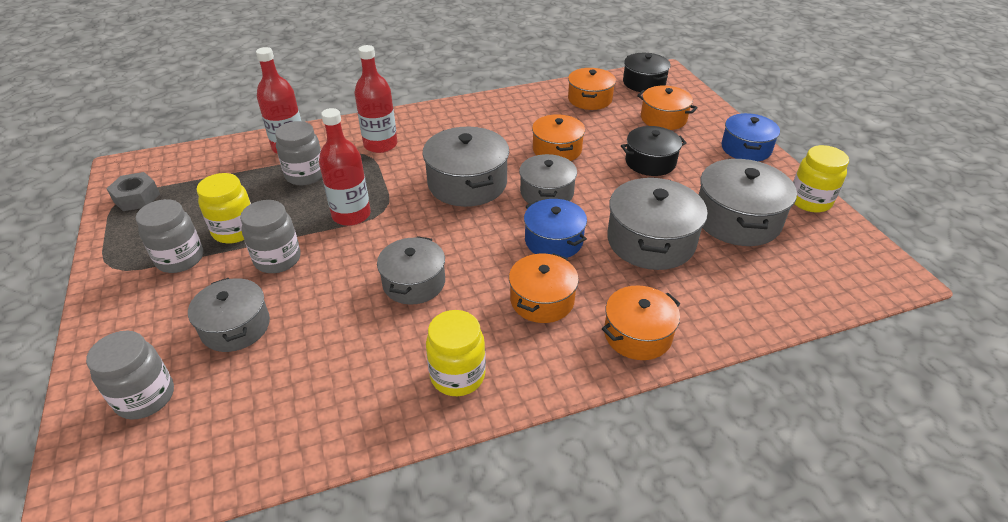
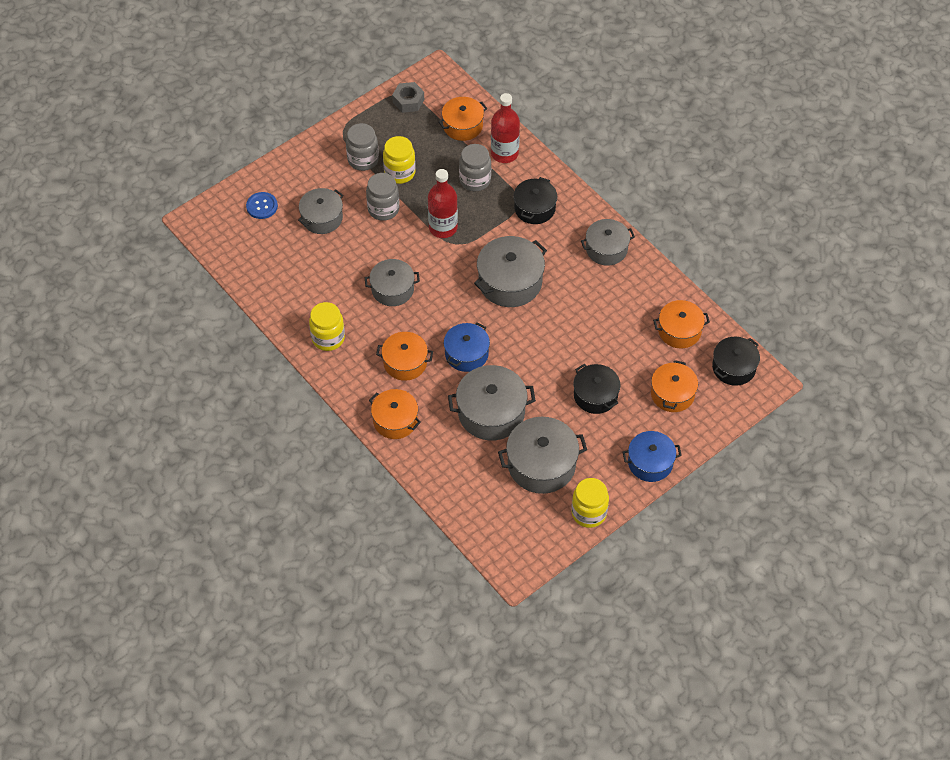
camera: 70 degrees right, 15 degrees up
grey jar [86,331,174,420] -> blue button [246,192,278,219]
red bottle [354,45,397,153] -> black pot [514,177,557,224]
grey pot [519,154,577,204] -> grey pot moved to [581,219,635,266]
orange pot [532,114,585,161] -> orange pot moved to [438,97,488,141]

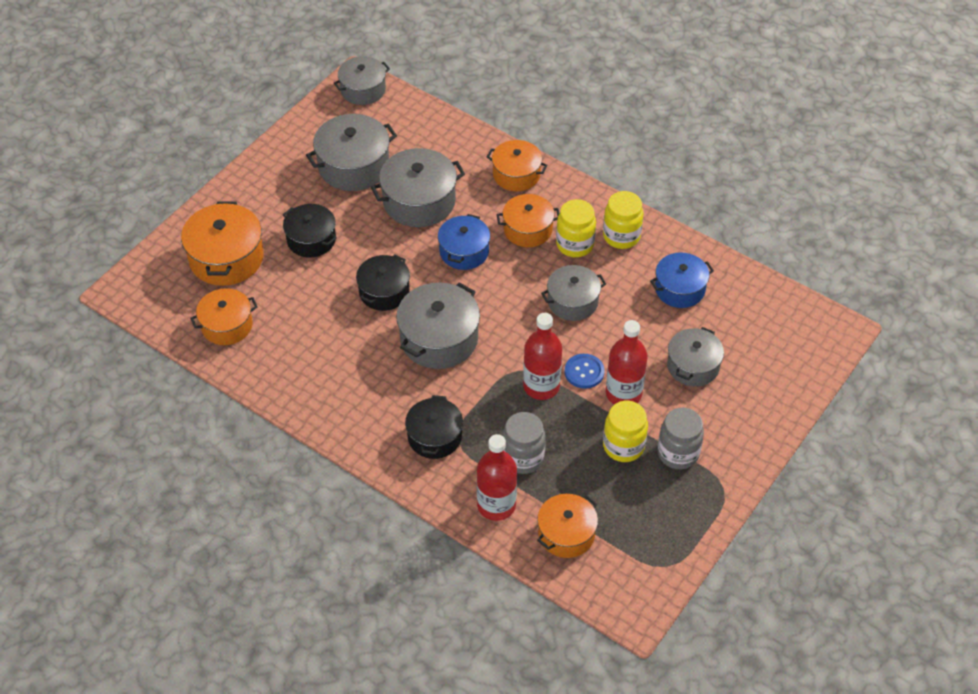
camera: 165 degrees right, 5 degrees down
blue button [246,192,278,219] -> blue button moved to [565,354,605,388]
grey jar [366,173,399,221] -> red bottle [606,320,648,405]
grey nut [392,82,424,113] -> none
yellow jar [572,478,609,528] -> yellow jar moved to [556,199,596,257]
grey pot [581,219,635,266] -> grey pot moved to [334,56,390,105]
blue pot [623,431,682,482] -> blue pot moved to [650,252,714,308]
orange pot [651,360,698,412] -> orange pot [181,201,264,286], size x1.50
black pot [712,337,760,386] -> black pot moved to [356,254,410,311]

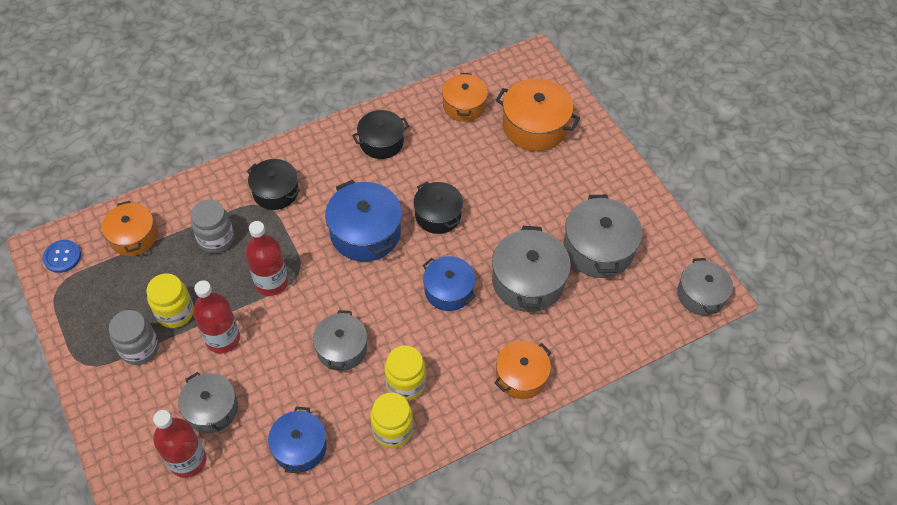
camera: 115 degrees right, 5 degrees up
black pot [283,204,337,257] -> black pot moved to [352,110,409,159]
grey pot [396,282,480,369] -> blue pot [325,180,402,261]
red bottle [477,434,517,521] -> red bottle moved to [153,410,207,478]
orange pot [496,194,560,247] -> none
blue button [565,354,605,388] -> blue button moved to [43,240,81,273]

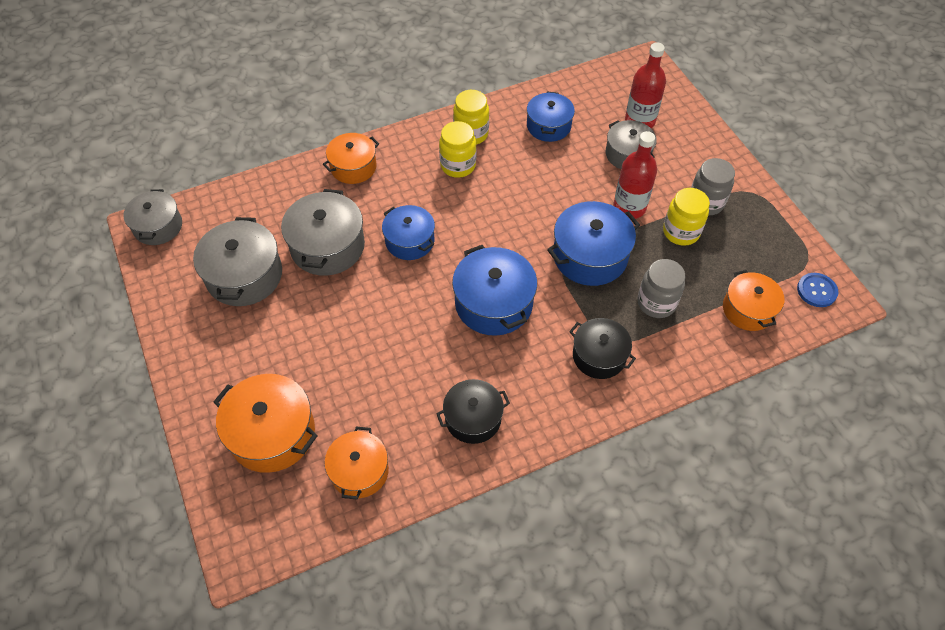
camera: 175 degrees left, 0 degrees up
red bottle [245,221,288,296] -> blue pot [547,201,640,286]
grey pot [313,310,367,371] -> none
black pot [413,181,463,234] -> none

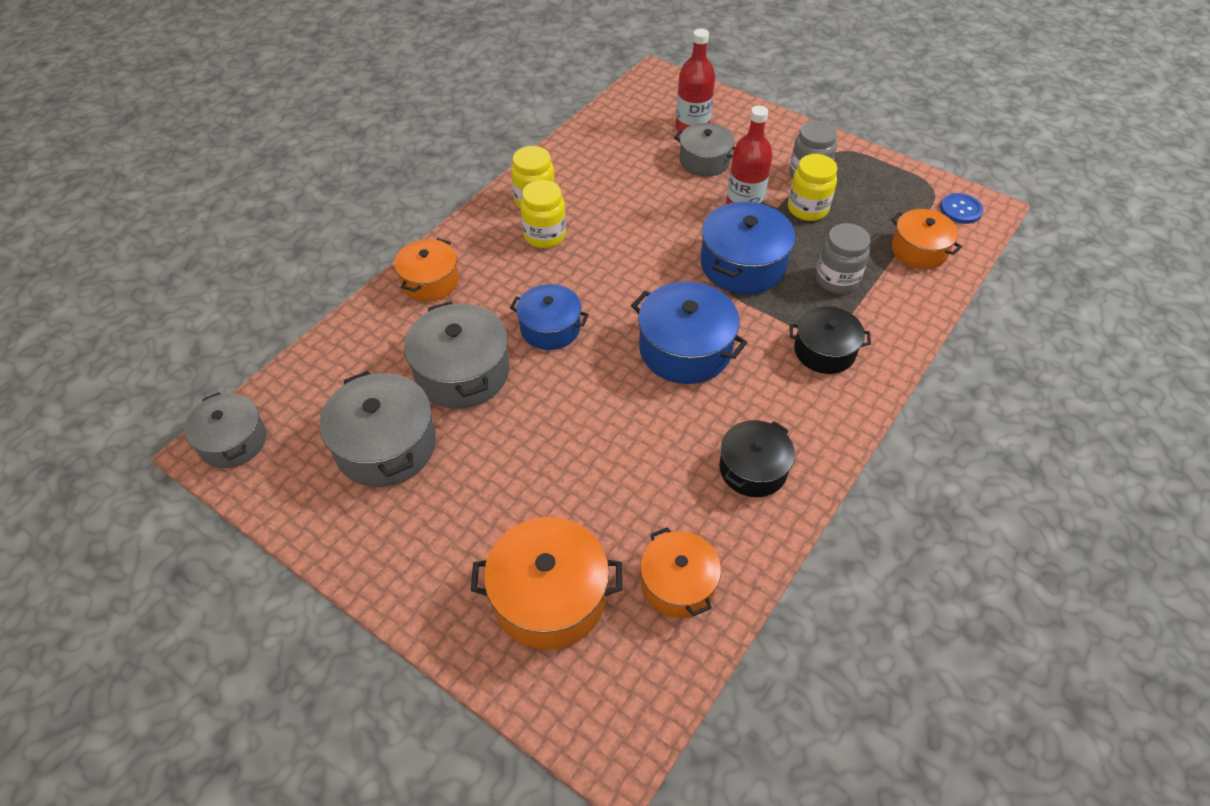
camera: 30 degrees left, 5 degrees down
blue pot [527,92,575,142] -> none

